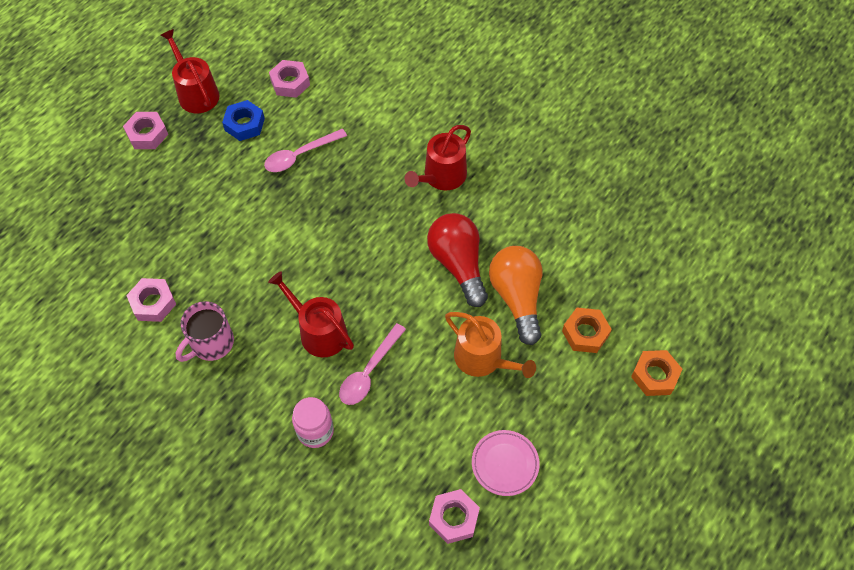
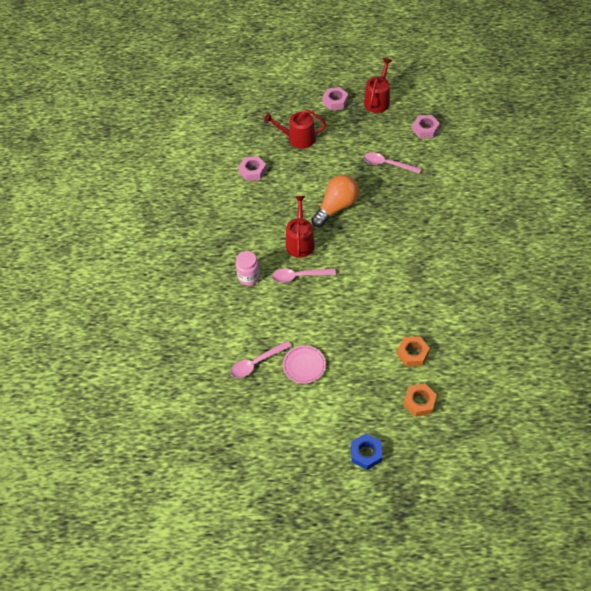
camera: 55 degrees right, 5 degrees down
pink mug [176,301,234,362] -> none
blue nut [222,100,265,141] -> blue nut moved to [351,434,382,470]
red watering can [405,125,471,190] -> red watering can moved to [264,110,326,149]
red light bulb [427,213,488,307] -> none
pink nut [429,489,480,544] -> pink spoon [230,341,291,378]
orange watering can [445,312,536,378] -> none
orange light bulb [489,246,542,345] -> orange light bulb moved to [311,175,359,227]

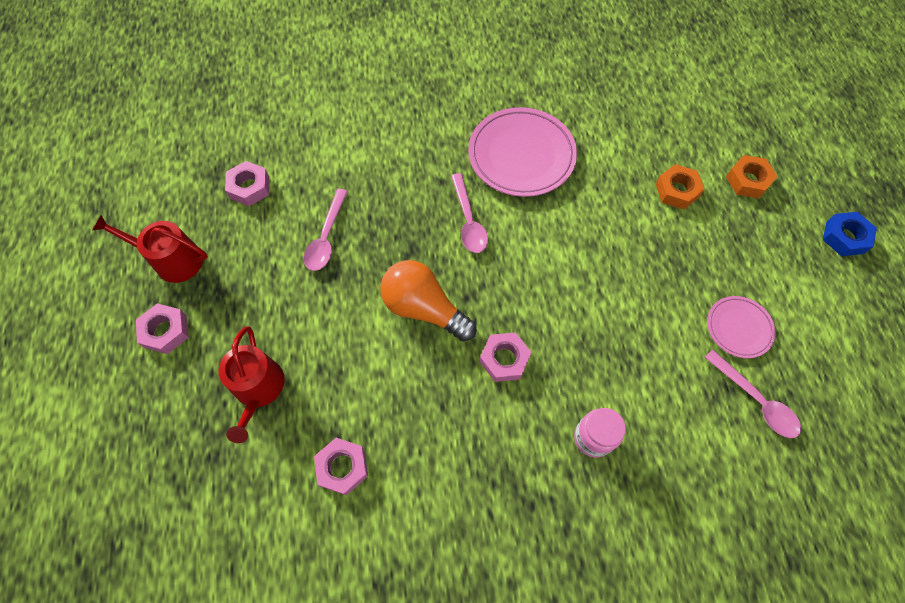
camera: 100 degrees left, 10 degrees up
pink spoon [272,268,336,283] -> pink spoon moved to [451,173,488,253]
red watering can [286,196,315,258] -> pink nut [480,332,531,382]
none -> pink plate [468,107,577,197]

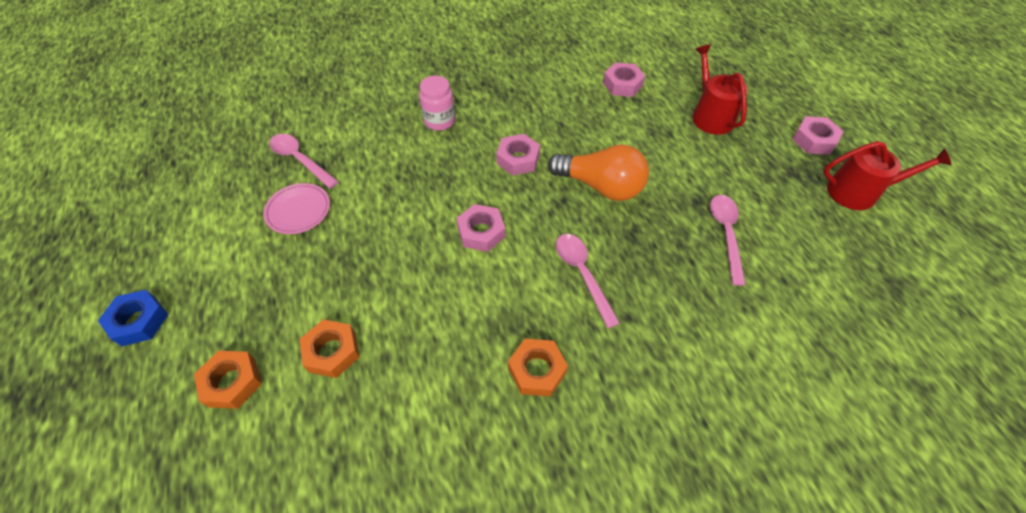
camera: 170 degrees right, 10 degrees down
pink nut [225,161,269,206] -> pink nut moved to [456,204,505,252]
pink plate [468,107,577,197] -> orange nut [508,339,568,397]

